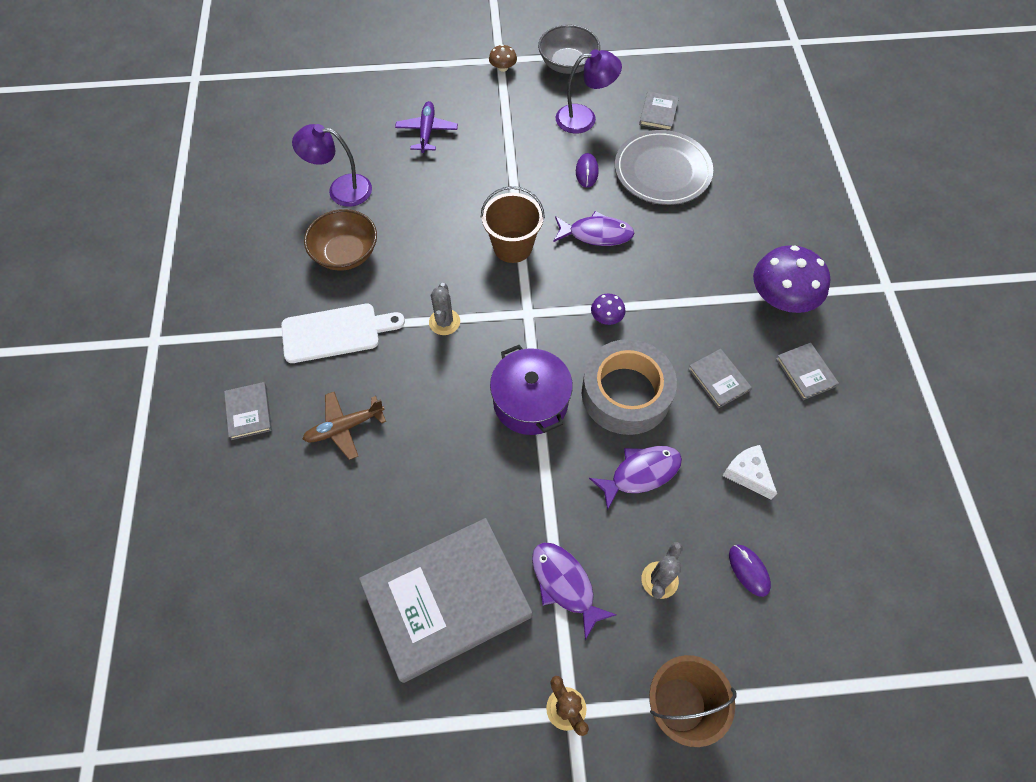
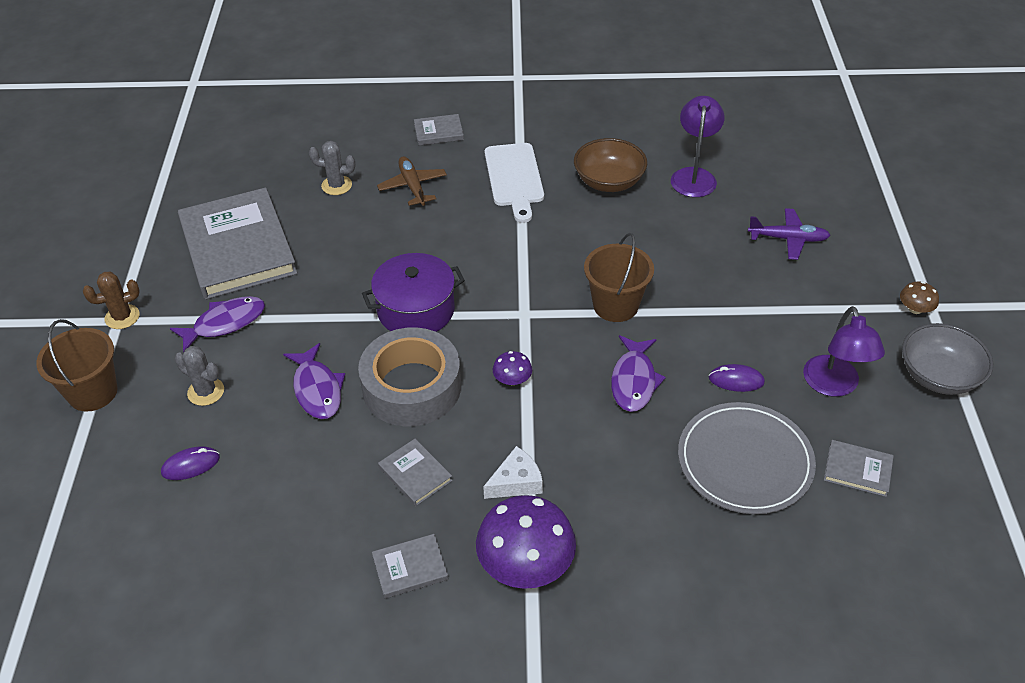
camera: 95 degrees right, 15 degrees down
grey cactus [429,283,460,335] -> grey cactus moved to [309,141,355,195]
grey book [688,349,752,408] -> grey book turned 75 degrees clockwise [378,439,453,506]
white cheese [723,445,777,500] -> white cheese moved to [483,446,543,499]

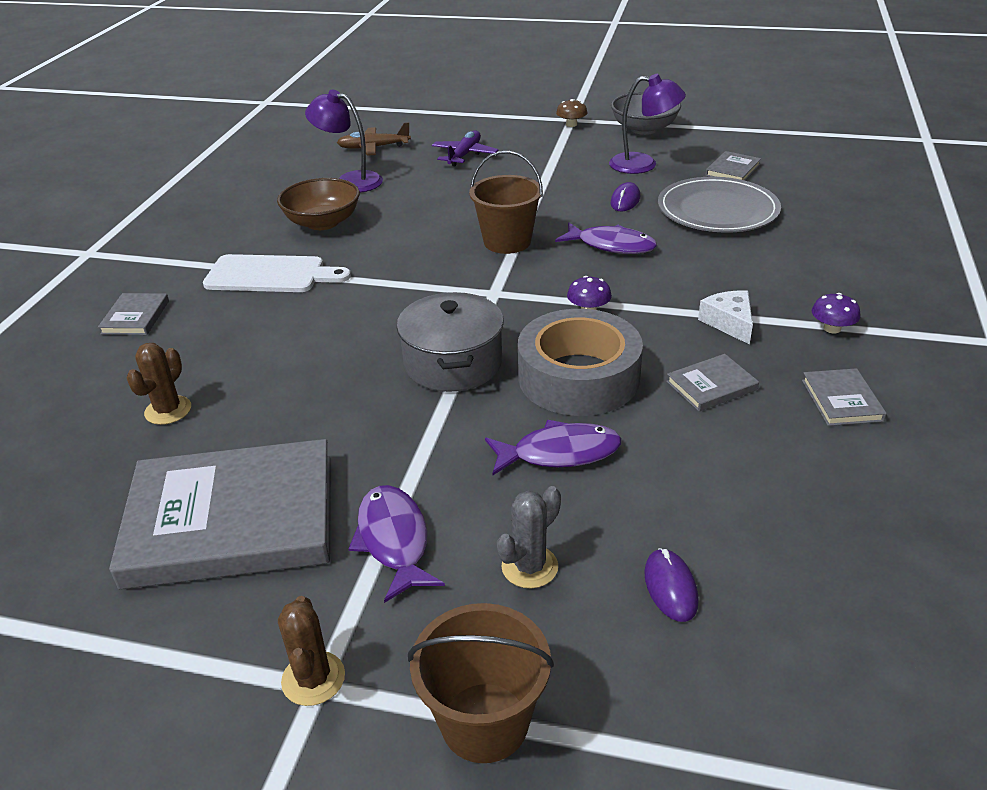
camera: 75 degrees left, 10 degrees down
grey cactus [309,141,355,195] -> brown cactus [126,343,191,425]
purple pot [362,253,465,332] -> grey pot [397,292,504,392]
brown plane [377,156,447,206] -> brown plane moved to [337,122,411,156]
purple mushroom [476,495,576,589] -> purple mushroom [812,293,860,334], size x0.46

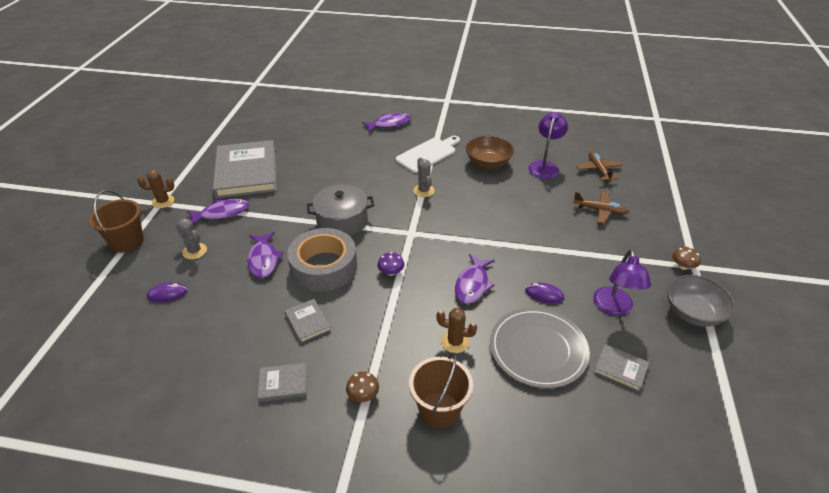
camera: 85 degrees right, 5 degrees up
grey book [98,293,169,335] -> purple fish [362,113,411,133]
brown cactus [126,343,191,425] -> brown cactus moved to [436,308,477,353]
white cutting board [203,254,351,292] -> white cutting board turned 135 degrees counterclockwise [396,136,460,173]
purple plane [432,130,499,166] -> brown plane [573,192,630,224]
brown bucket [469,151,543,254] -> brown bucket moved to [409,352,473,428]
white cheese [698,290,753,345] -> none
purple mushroom [812,293,860,334] -> brown mushroom [346,372,379,402]
none -> grey cactus [414,157,435,197]

